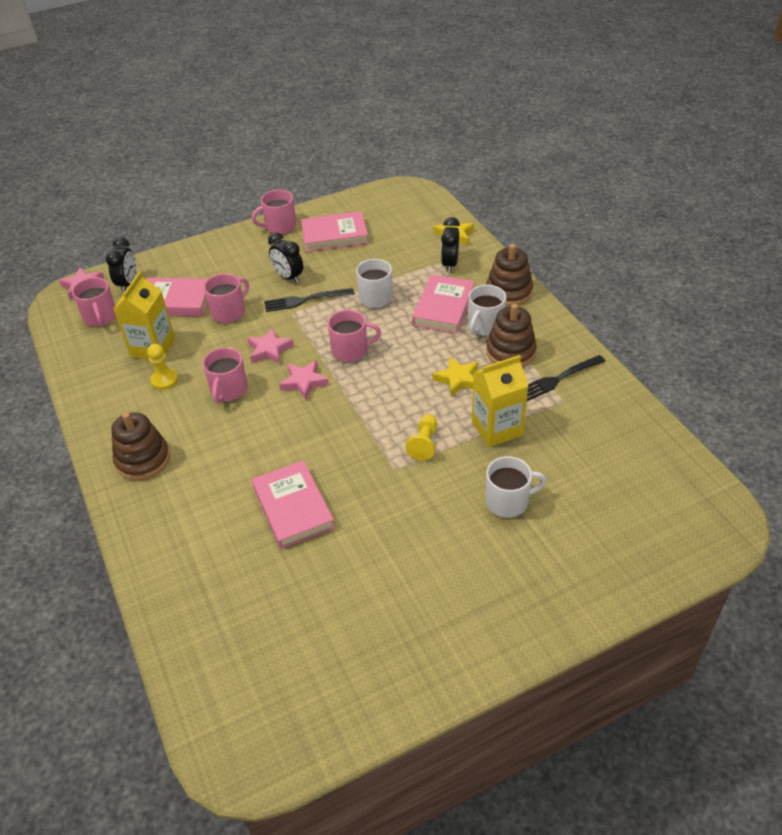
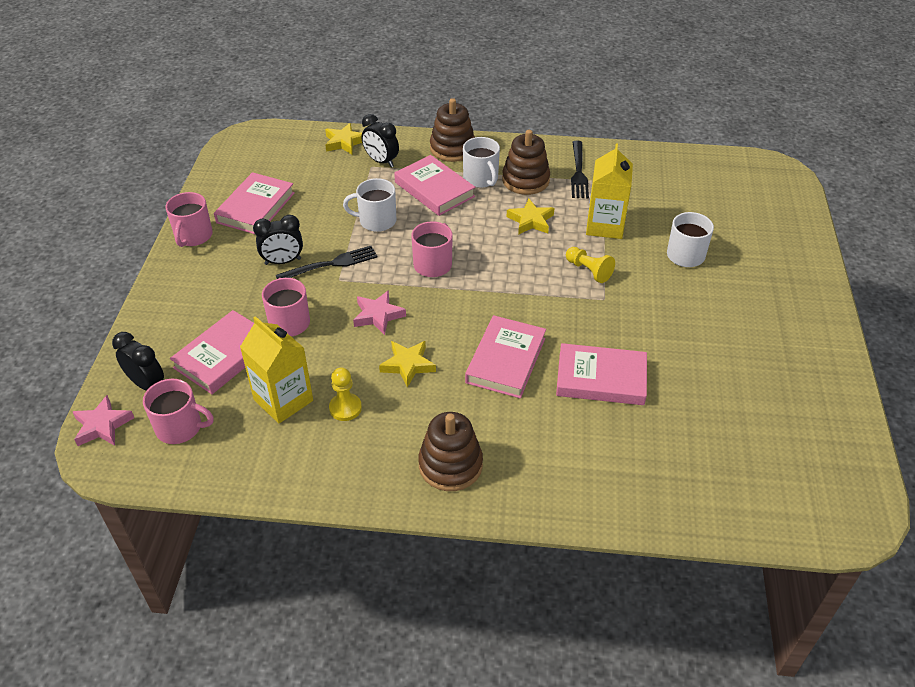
camera: 60 degrees left, 0 degrees up
pink mug [203,347,248,403] -> yellow star [379,341,436,388]
black fork [264,288,354,312] -> black fork turned 135 degrees counterclockwise [276,246,378,279]
pink star [279,360,329,400] -> none
none -> pink book [465,315,546,398]

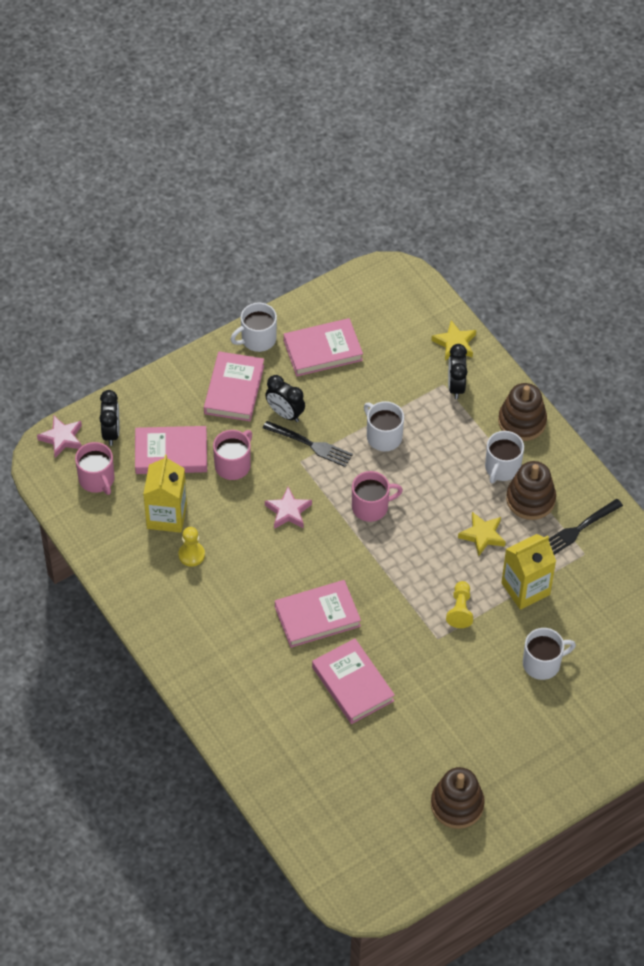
camera: 50 degrees right, 10 degrees up
pink mug [165,192,213,247] -> white mug [231,303,277,352]
yellow star [379,341,436,388] -> none
pink book [394,155,475,216] -> pink book moved to [204,351,264,421]
brown stacking toy [418,412,483,491] -> brown stacking toy moved to [431,767,485,829]

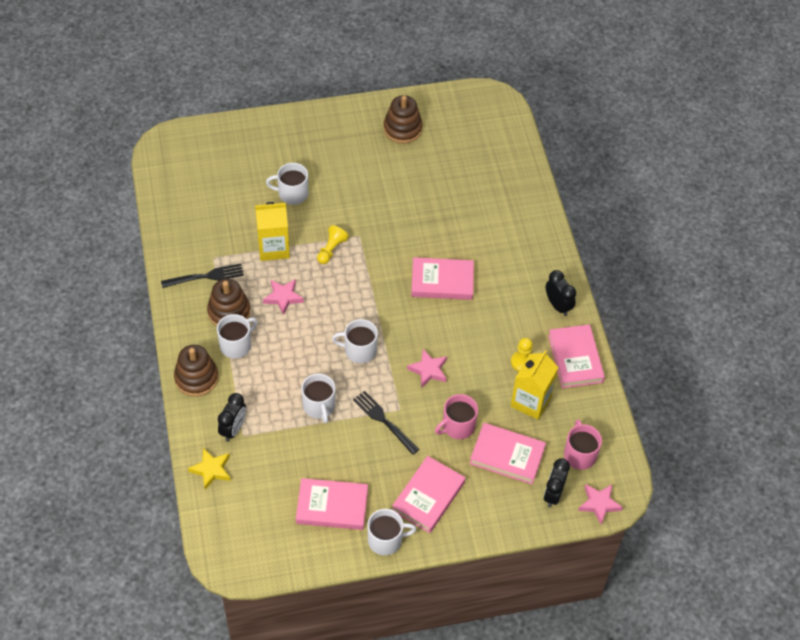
camera: 160 degrees left, 0 degrees up
black clock [265,375,305,422] -> black clock moved to [546,270,576,316]
pink book [312,638,395,724] -> pink book moved to [548,324,605,388]
pink mug [352,471,403,522] -> white mug [332,319,378,363]
yellow star [458,512,506,557] -> pink star [263,279,304,315]

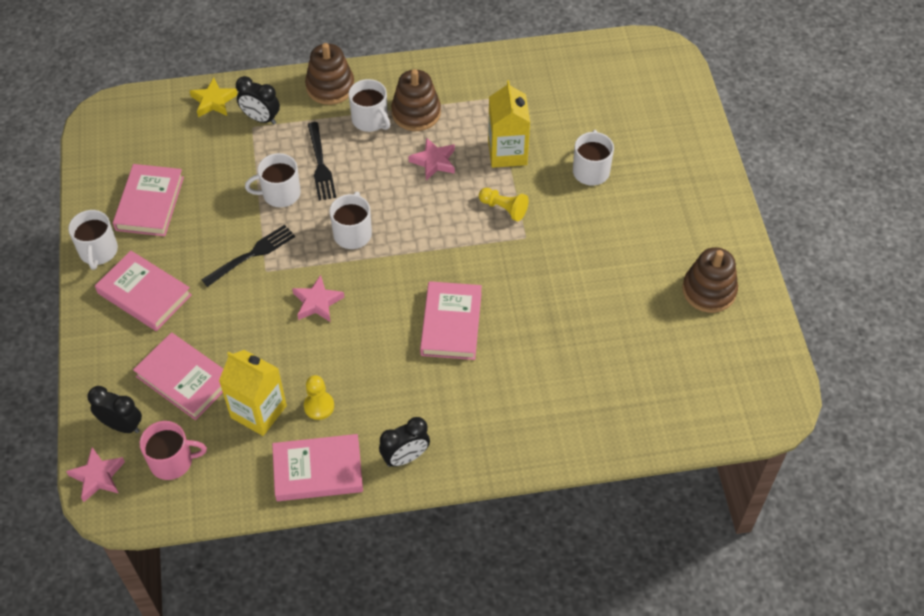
camera: 95 degrees right, 0 degrees up
black fork [161,263,244,288] -> black fork moved to [308,122,336,201]
pink mug [435,394,478,439] -> none
pink book [470,423,546,484] -> pink book turned 75 degrees counterclockwise [133,332,223,420]

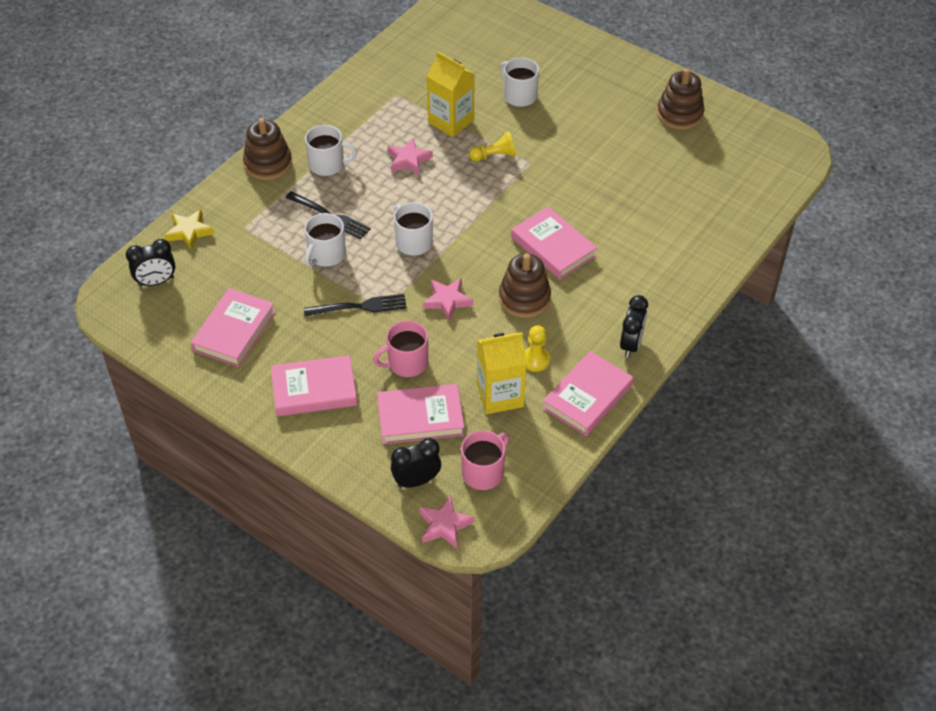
camera: 45 degrees left, 5 degrees down
white mug [68,210,118,270] -> none
pink book [113,164,184,236] -> pink book turned 60 degrees clockwise [191,288,276,367]
black fork [202,225,295,287] -> black fork turned 75 degrees clockwise [304,294,407,316]
black clock [236,76,280,124] -> black clock moved to [126,239,175,287]
brown stacking toy [391,69,441,131] -> brown stacking toy moved to [499,253,551,318]
none -> pink mug [373,321,428,377]

